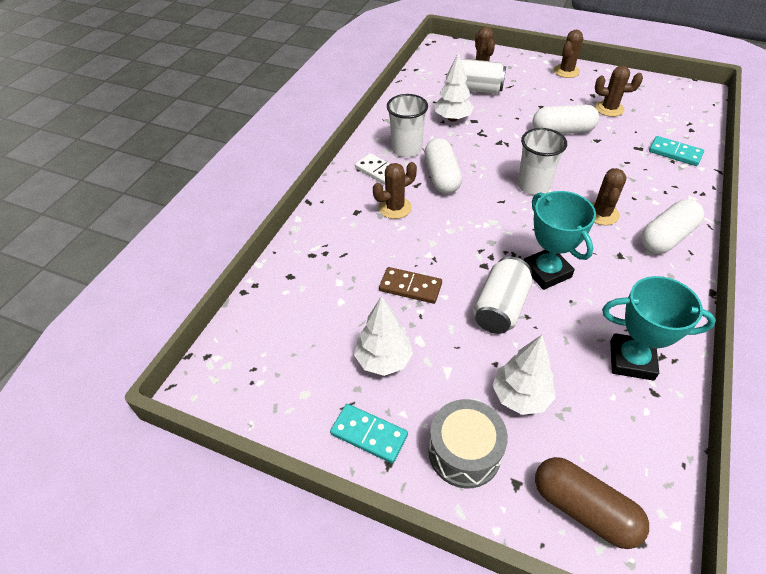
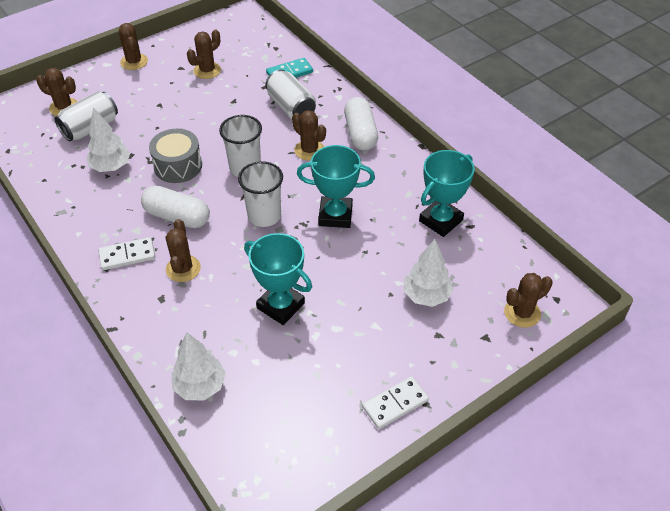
camera: 60 degrees left, 0 degrees up
turquoise domino [330,404,408,463] -> white domino [362,376,429,429]
white tree [354,296,413,376] -> white tree moved to [171,332,226,400]
brown domino [379,267,442,304] -> turquoise trophy [244,233,312,325]
white cup [387,94,428,157] -> white cup moved to [238,161,283,227]
grey drum [429,399,508,488] -> grey drum moved to [149,129,202,183]
white can [473,257,532,334] -> white can moved to [265,70,316,119]
white capsule [533,105,599,134] -> none
brown capsule [535,457,649,549] -> brown cactus [504,273,553,328]

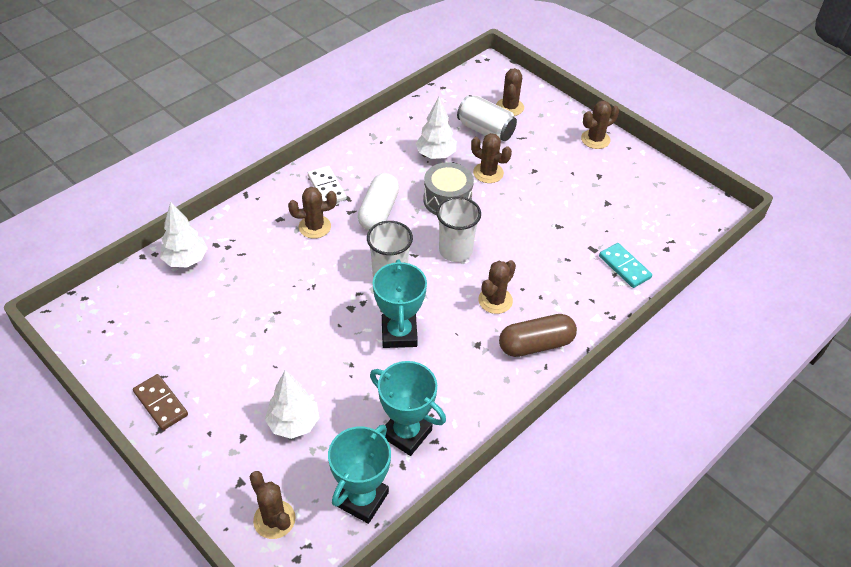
camera: 80 degrees right, 0 degrees up
brown cactus [187,30,221,79] -> brown cactus moved to [471,133,512,183]
turquoise trophy [244,233,312,325] -> turquoise trophy moved to [328,425,391,524]
white can [265,70,316,119] -> none
white capsule [344,97,378,151] -> brown capsule [499,314,577,357]
white domino [362,376,429,429] -> brown domino [133,374,188,430]

